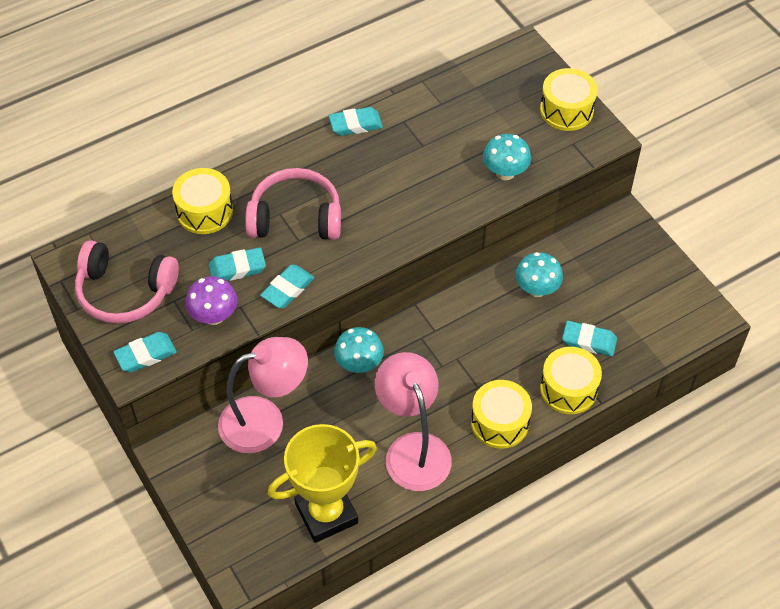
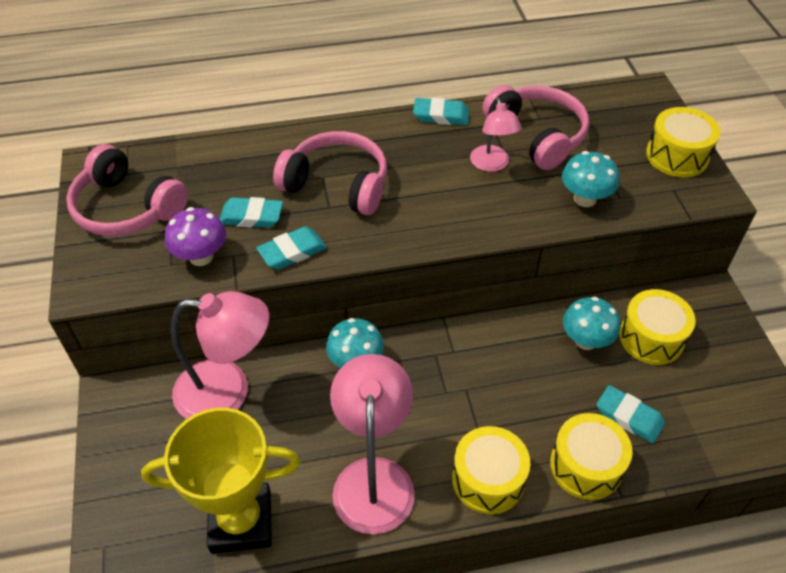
camera: 20 degrees right, 5 degrees down
turquoise eraser [113,332,177,372] -> none
yellow drum [172,168,233,234] -> yellow drum moved to [619,289,696,365]
none -> pink lamp [470,98,522,172]
none -> pink headphones [482,85,589,170]

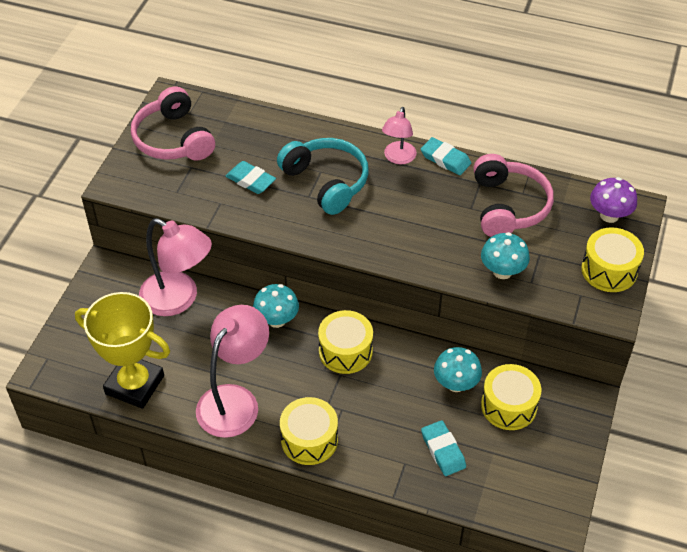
camera: 30 degrees right, 0 degrees up
purple mushroom [165,207,226,266] -> purple mushroom moved to [590,177,637,223]
turquoise eraser [257,226,327,270] -> none
pink headphones [273,131,387,215] -> turquoise headphones [277,138,369,215]
pink lamp [470,98,522,172] -> pink lamp moved to [382,107,417,164]
yellow drum [550,413,632,500] -> yellow drum moved to [318,310,373,374]

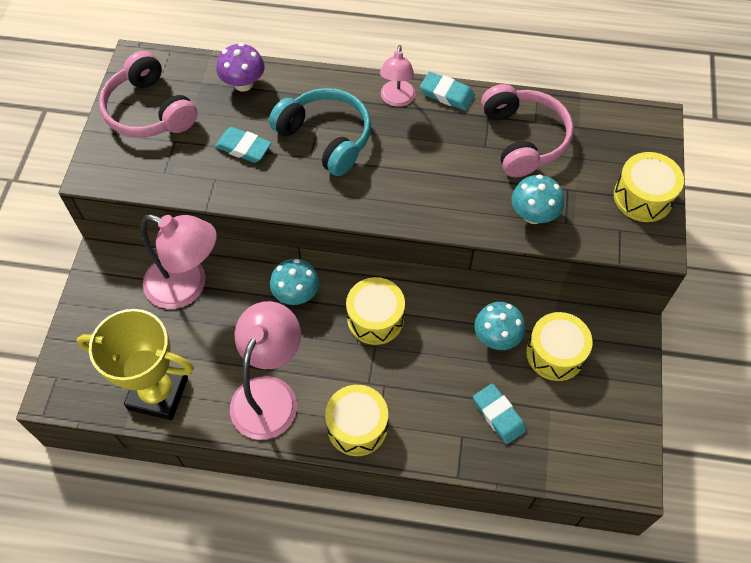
camera: 10 degrees left, 10 degrees up
purple mushroom [590,177,637,223] -> purple mushroom moved to [216,43,265,92]

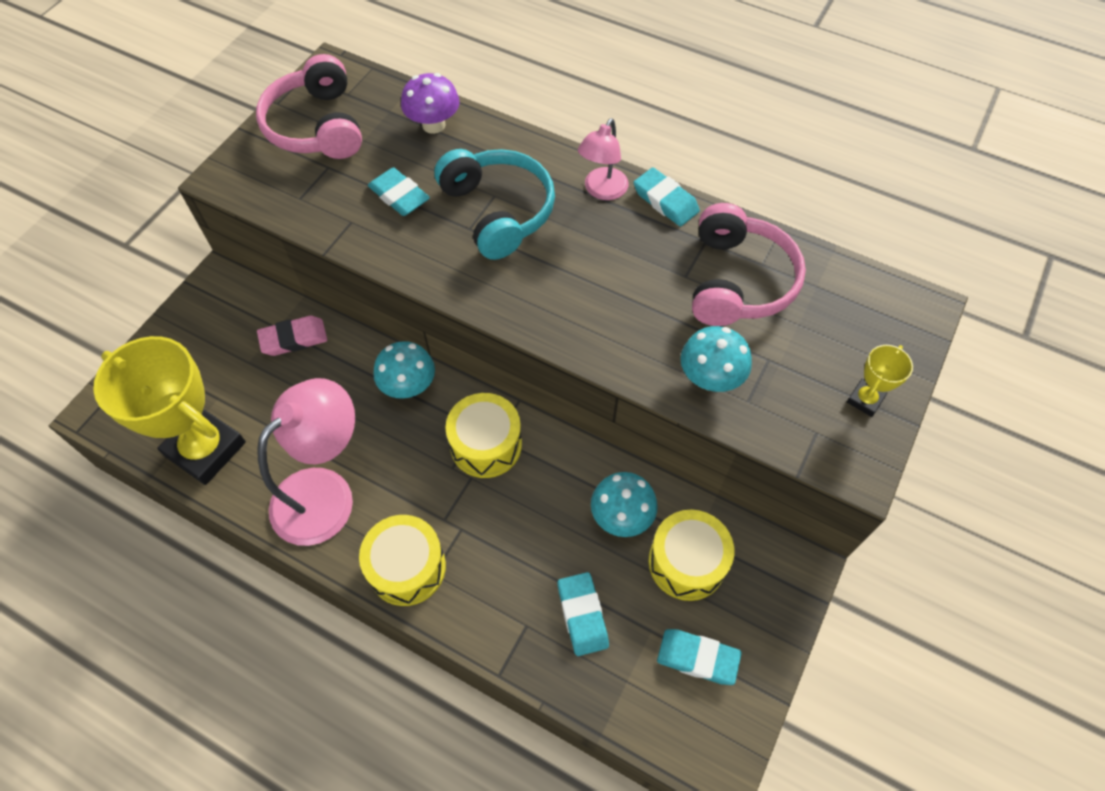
camera: 20 degrees right, 0 degrees up
pink lamp [141,214,217,309] -> pink eraser [257,316,327,356]
yellow drum [614,152,684,222] -> yellow trophy [847,345,913,417]
none -> turquoise eraser [657,629,742,685]

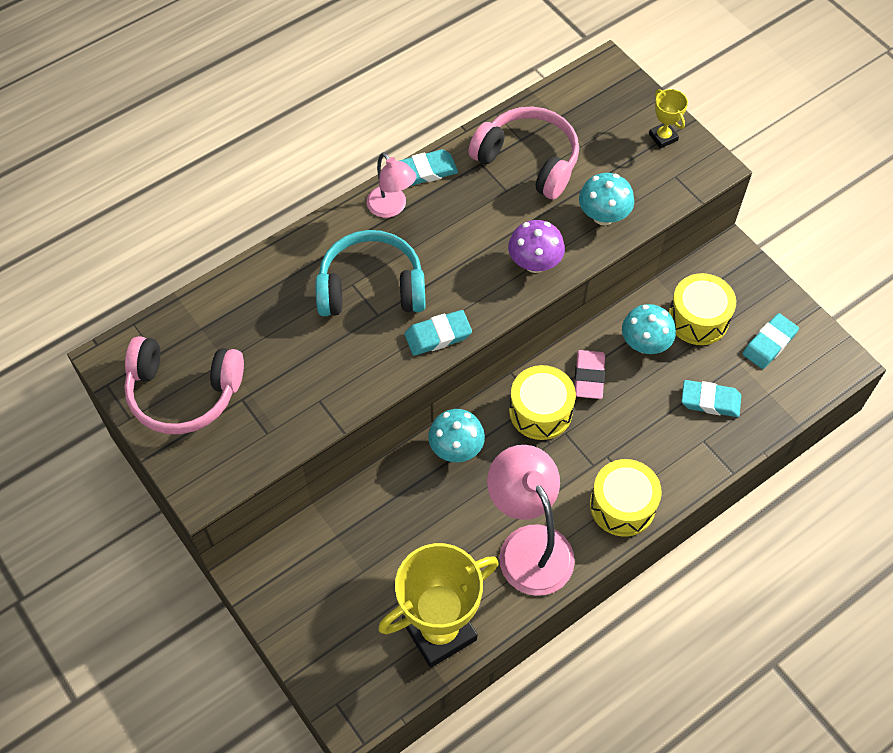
camera: 65 degrees left, 0 degrees up
pink eraser [257,316,327,356] -> pink eraser moved to [575,350,605,399]
turquoise eraser [368,167,430,216] -> turquoise eraser moved to [404,310,472,356]
purple mushroom [401,73,460,134] -> purple mushroom moved to [508,220,565,273]

